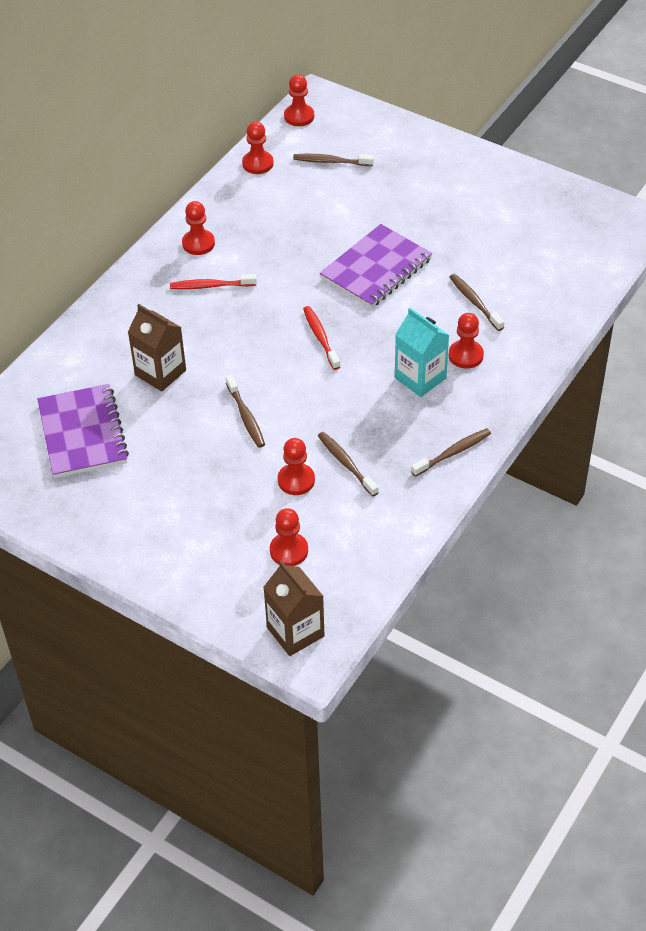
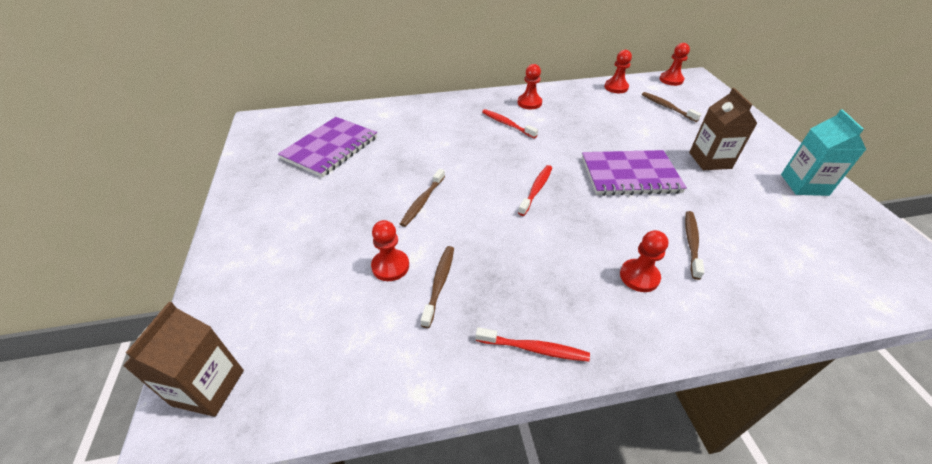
camera: 45 degrees right, 5 degrees down
brown carton [128,304,186,391] -> brown carton moved to [689,88,758,170]
red pawn [270,508,308,566] -> none
turquoise carton [395,308,449,397] -> turquoise carton moved to [781,109,866,196]
brown toothbrush [411,428,491,477] -> red toothbrush [475,327,590,361]

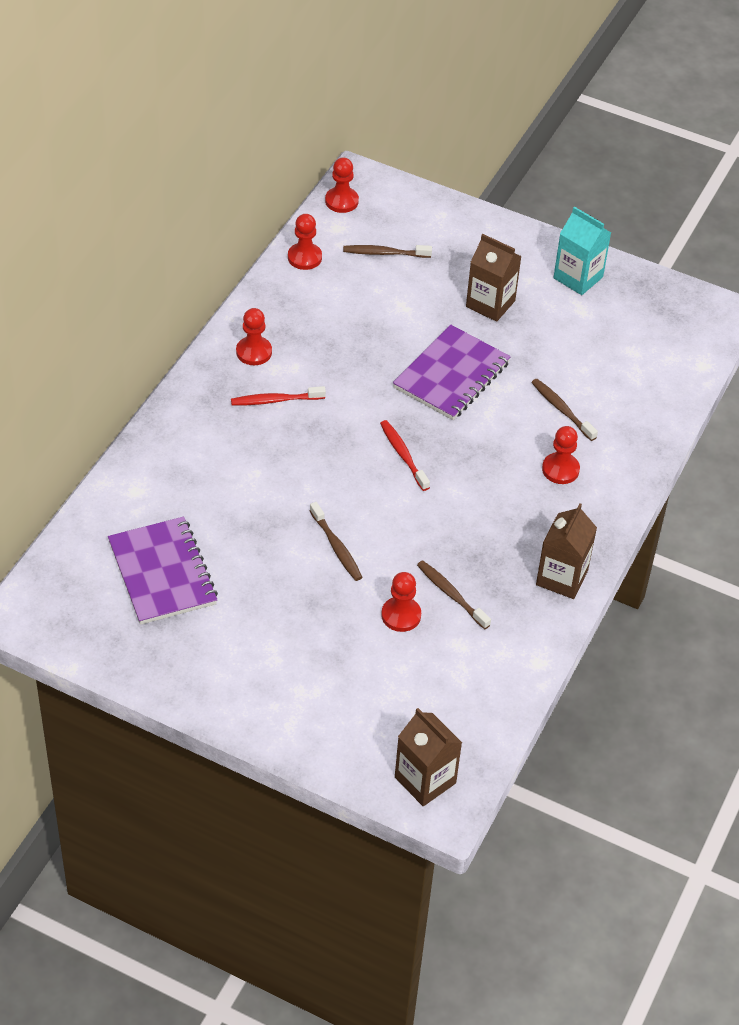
camera: 55 degrees left, 5 degrees up
red toothbrush [475,327,590,361] -> brown carton [536,503,597,599]

